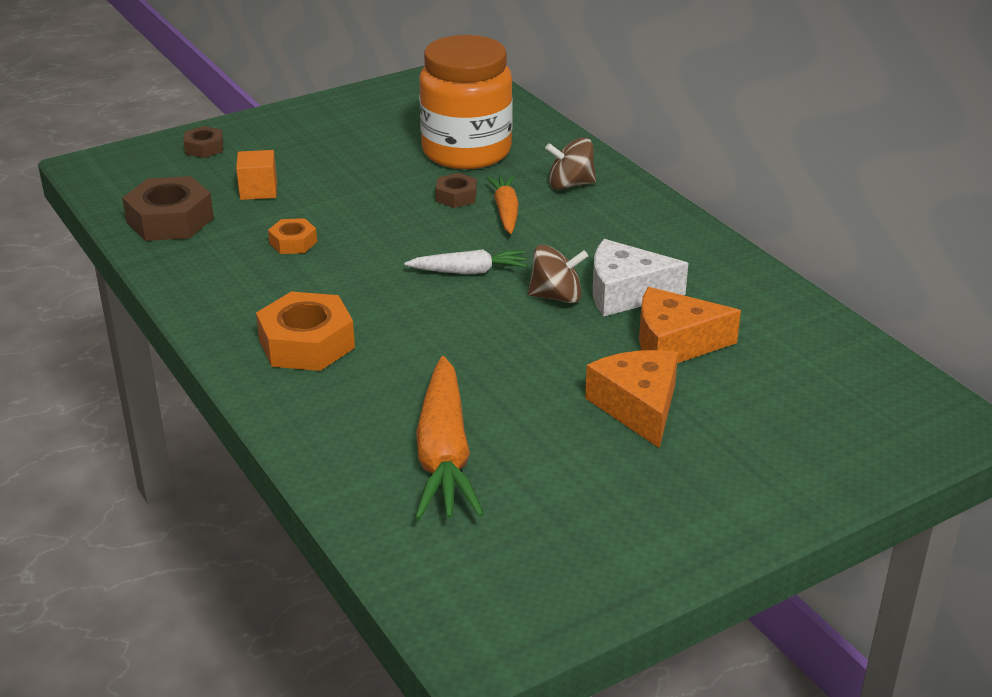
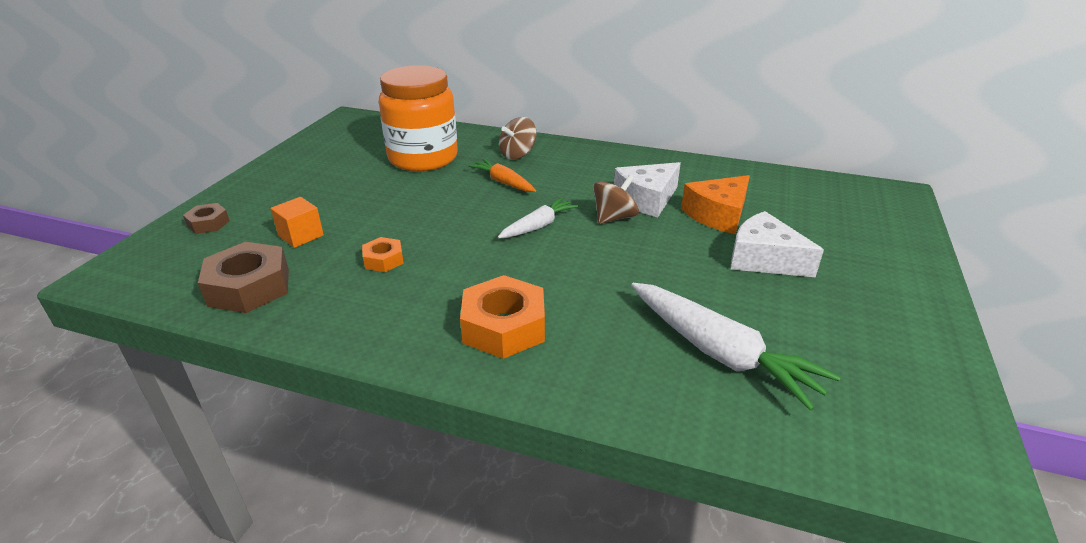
camera: 40 degrees left, 0 degrees up
orange carrot [415,356,484,520] -> white carrot [631,283,841,411]
brown nut [435,173,477,208] -> none
orange cheese [585,350,678,448] -> white cheese [731,211,824,277]

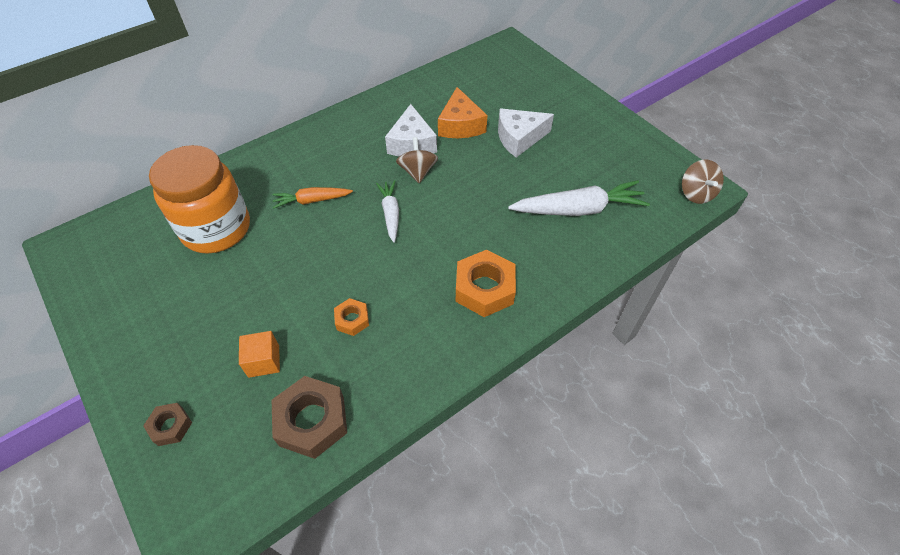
camera: 55 degrees left, 20 degrees up
brown spinning top [499,117,537,159] -> brown spinning top moved to [682,160,724,204]

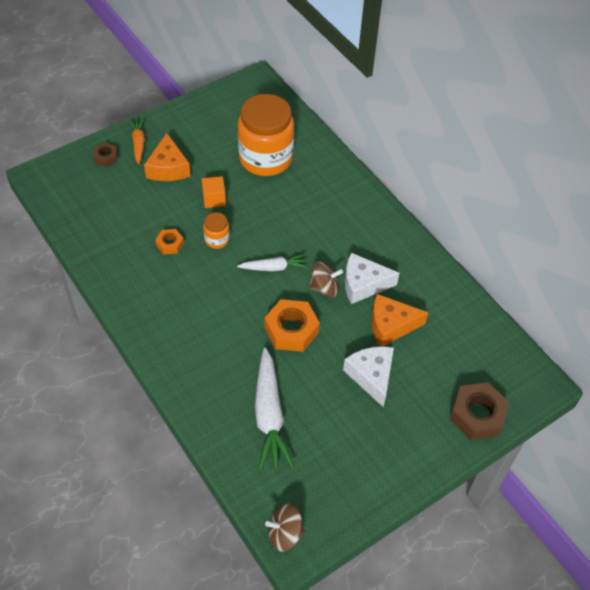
camera: 90 degrees right, 0 degrees up
orange cube [239,331,280,378] -> orange cube moved to [202,176,226,208]
orange carrot [272,187,353,209] -> orange carrot moved to [129,118,145,165]
brown nut [272,376,347,459] -> brown nut moved to [450,382,510,440]
orange nut [456,250,516,317] -> orange nut moved to [265,299,320,352]
none -> orange cheese [144,133,191,181]
none -> orange jar [203,212,230,249]

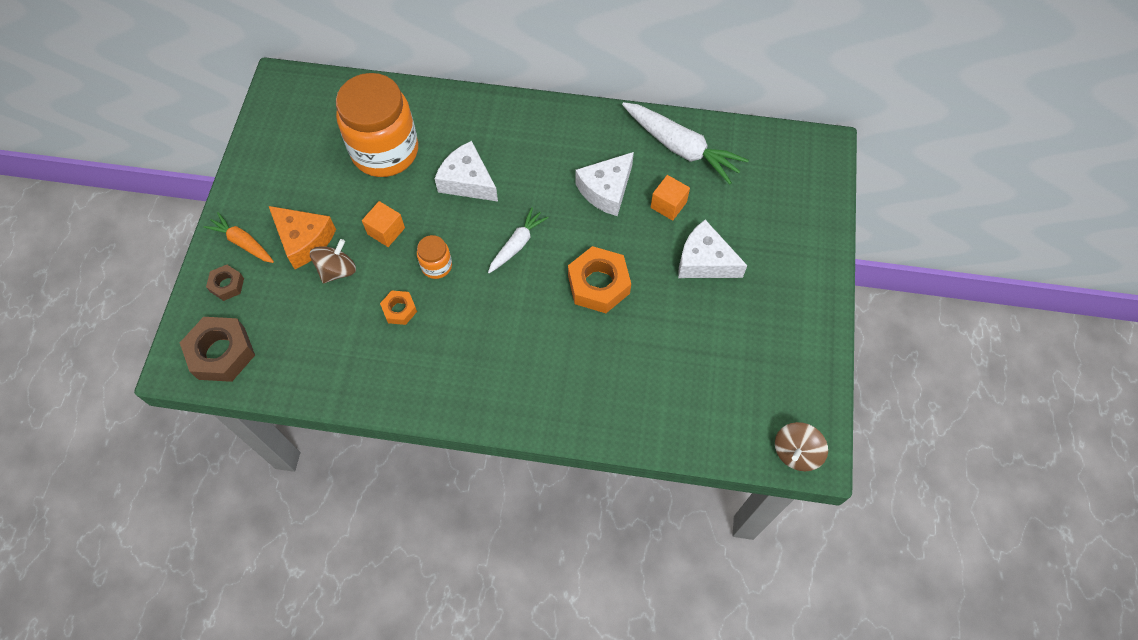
camera: 45 degrees left, 10 degrees up
white carrot [255,348,294,471] -> white carrot moved to [622,102,749,184]
brown spinning top [309,261,343,297] -> brown spinning top moved to [310,239,356,284]
orange cheese [371,294,428,347] -> orange cube [651,175,690,221]
brown nut [450,382,510,440] -> brown nut moved to [180,317,255,382]
none -> white cheese [434,141,498,201]

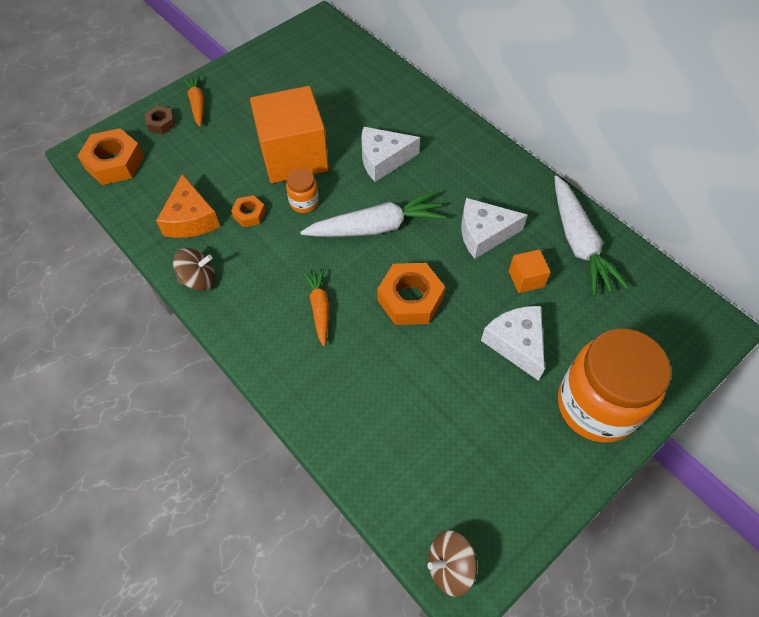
camera: 40 degrees right, 5 degrees down
brown nut [180,317,255,382] -> orange nut [78,128,144,185]
orange cheese [269,206,336,269] -> orange cheese moved to [156,174,220,238]
brown spinning top [310,239,356,284] -> brown spinning top moved to [173,248,215,291]
orange jar [336,73,418,177] -> orange jar moved to [558,329,671,442]
orange cube [362,201,405,247] -> orange cube [250,86,329,183], size x2.36
white cheese [434,141,498,201] -> white cheese turned 90 degrees counterclockwise [361,127,420,182]
white carrot [488,207,549,273] -> white carrot [300,191,446,237], size x1.73
none -> orange carrot [303,267,329,347]

